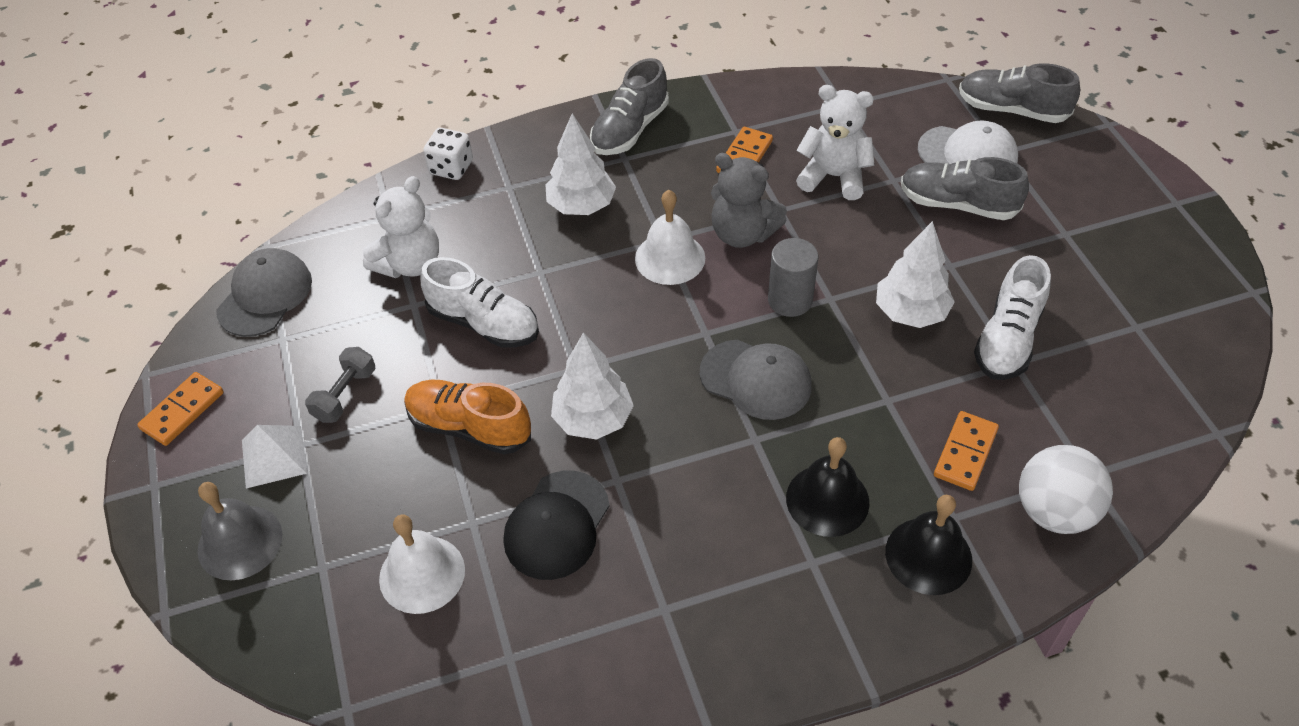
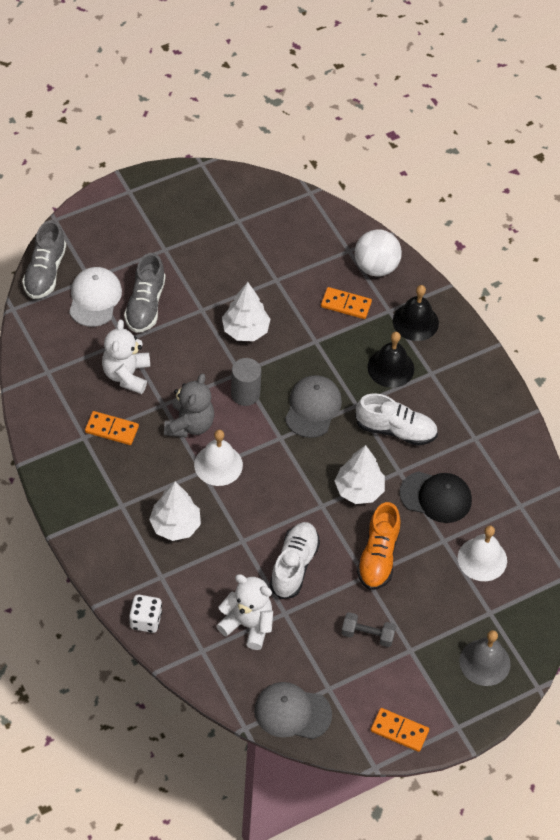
camera: 105 degrees left, 5 degrees up
white pyramid [242,425,307,488] -> none
grey shoe [590,58,669,155] -> none
white shoe [974,255,1051,380] -> white shoe moved to [355,393,438,446]

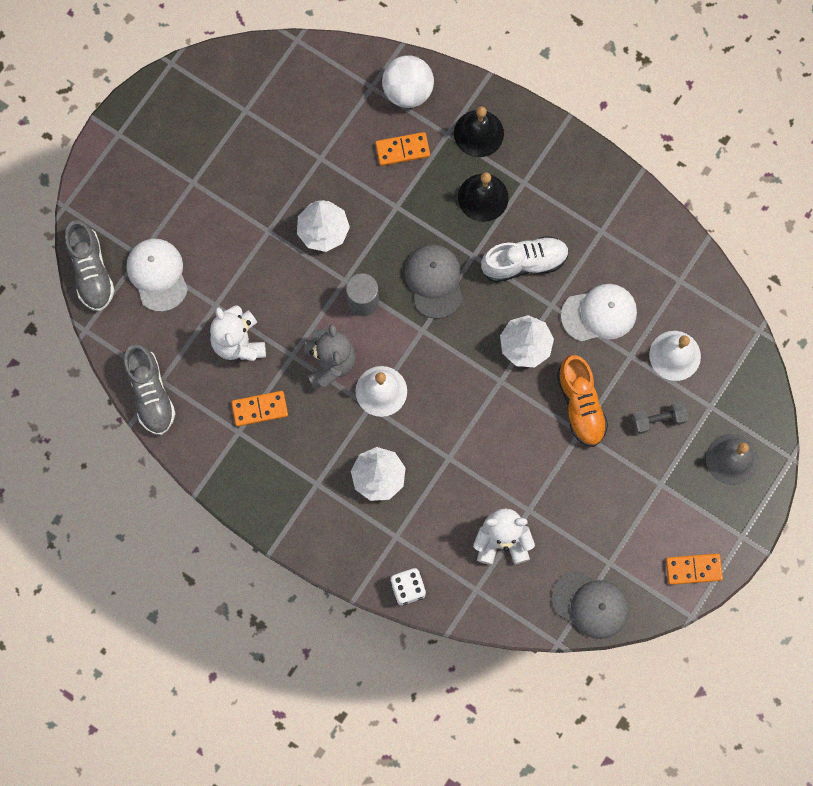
camera: 25 degrees left, 20 degrees up
grey shoe [124,253,166,333] -> grey shoe moved to [124,344,176,435]
grey cap [254,682,332,739] -> grey cap turned 135 degrees counterclockwise [552,571,629,639]
white shoe [270,522,320,599] -> none
grey dumbbell [341,612,396,647] -> grey dumbbell moved to [632,400,689,434]
black cap [399,471,472,523] -> white cap [561,284,637,342]

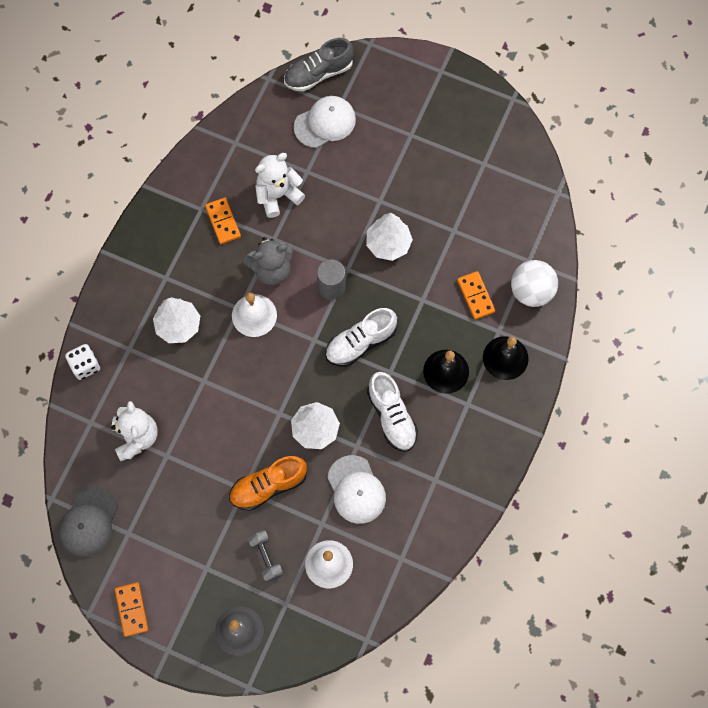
camera: 80 degrees right, 5 degrees down
grey shoe [124,344,176,435] -> none
grey cap [405,245,463,319] -> white shoe [325,308,397,366]

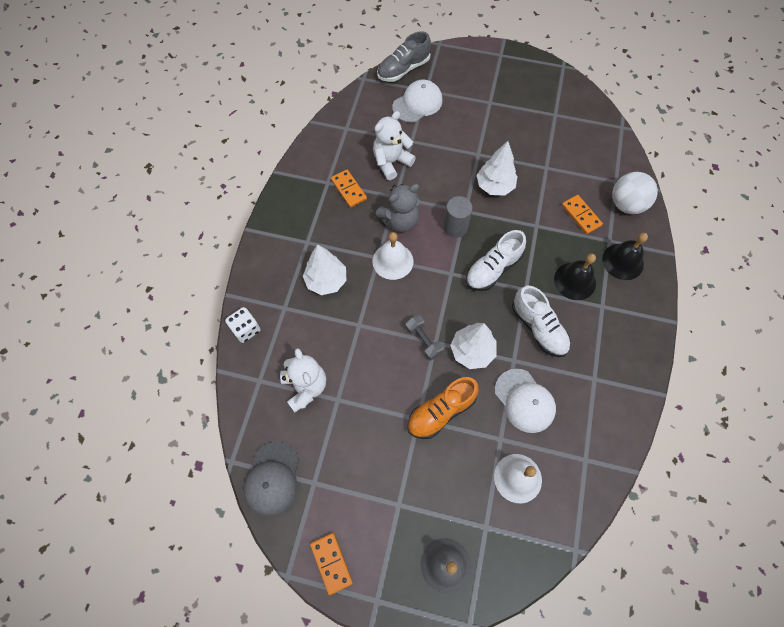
camera: 10 degrees left, 5 degrees down
grey dumbbell [248,530,283,583] -> grey dumbbell moved to [405,315,444,361]

